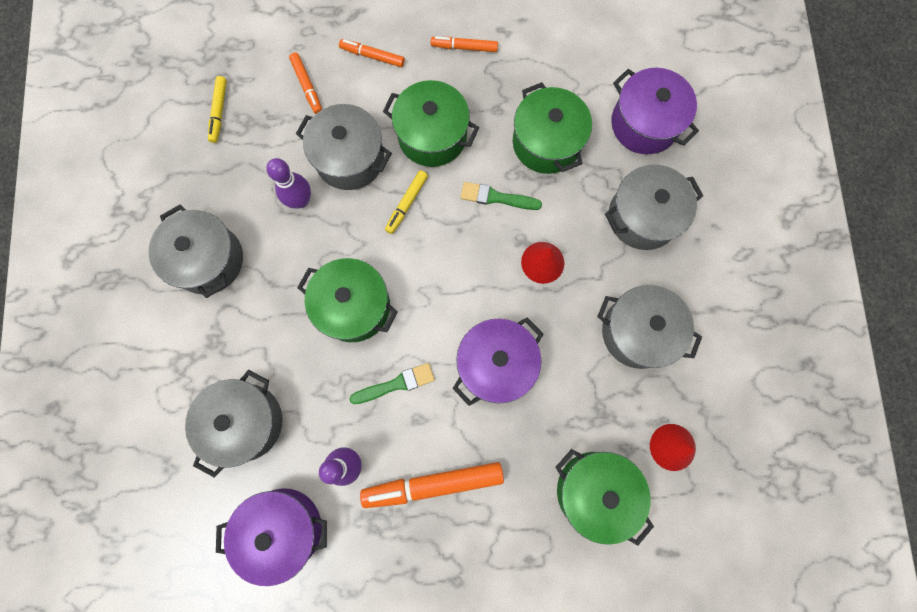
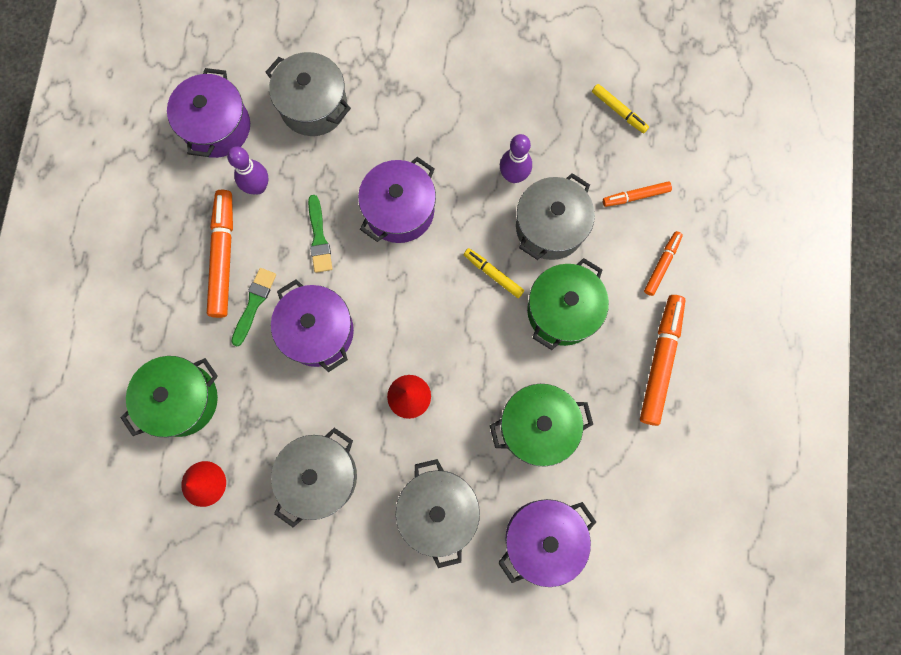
camera: 100 degrees right, 0 degrees up
grey pot [149,205,243,298] -> none
yellow marker [208,76,227,143] -> yellow marker turned 150 degrees counterclockwise [592,84,649,133]
green pot [297,258,398,342] -> purple pot [358,157,436,243]
orange marker [431,36,498,52] -> orange marker [640,295,685,426], size x1.82
green brush [460,182,542,210] -> green brush moved to [231,268,276,346]

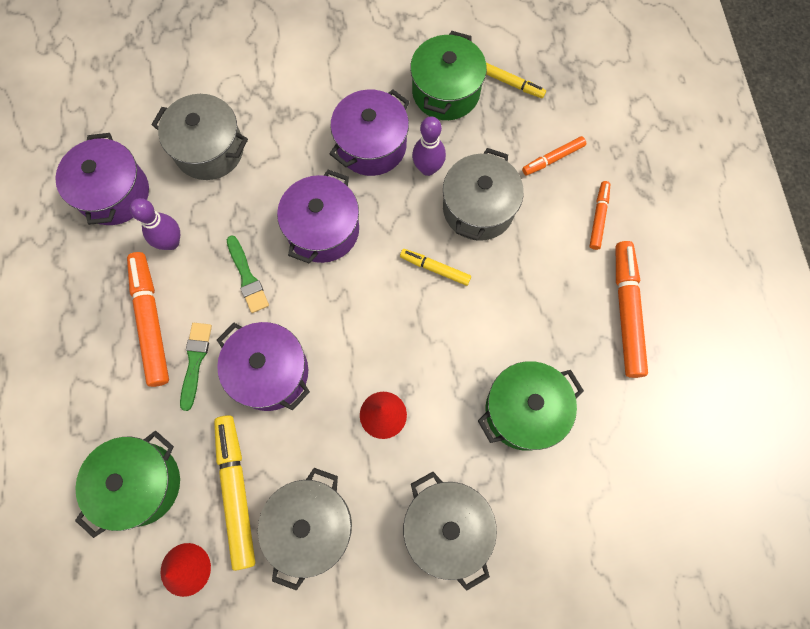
camera: 15 degrees left, 5 degrees down
purple pot [498,499,596,587] -> purple pot moved to [330,89,409,176]
green pot [527,258,609,350] -> green pot moved to [410,31,487,120]
none -> yellow marker [214,415,255,571]

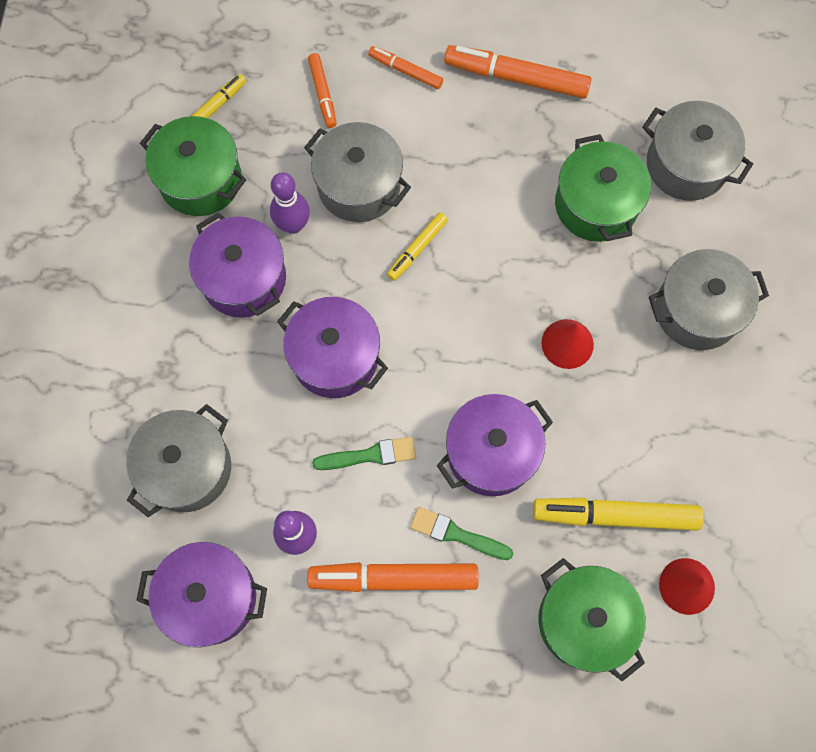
camera: 75 degrees left, 0 degrees up
grey pot [258,468,352,591] -> grey pot moved to [642,101,753,201]

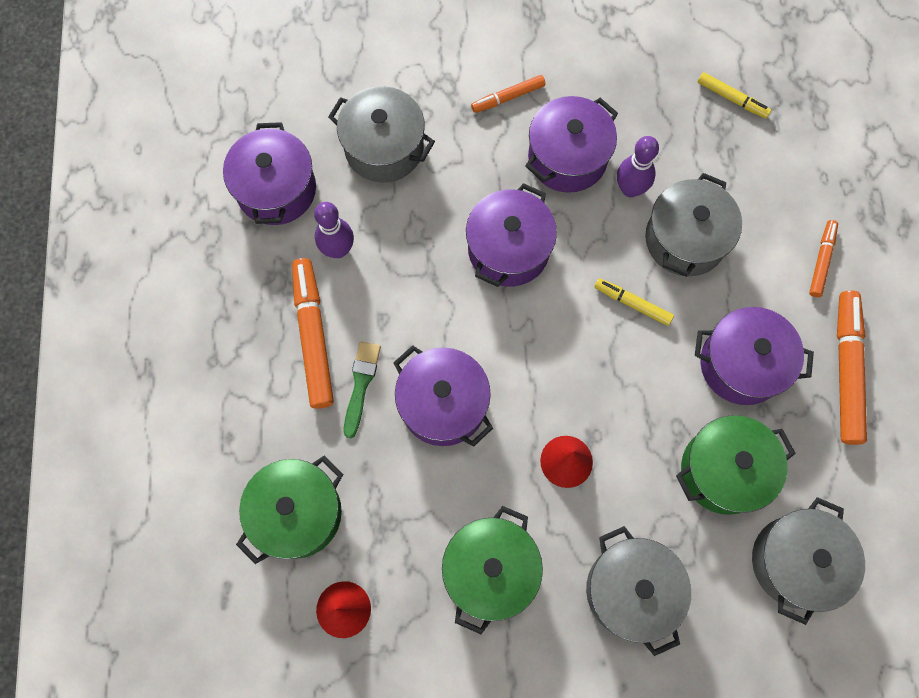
camera: 80 degrees right, 0 degrees up
green pot [140,116,247,216] -> green pot moved to [442,506,543,634]
orange marker [308,53,337,128] -> orange marker moved to [471,75,545,113]
green brush [312,437,416,470] -> none
yellow marker [533,498,704,531] -> none
none -> purple pot [695,307,814,405]

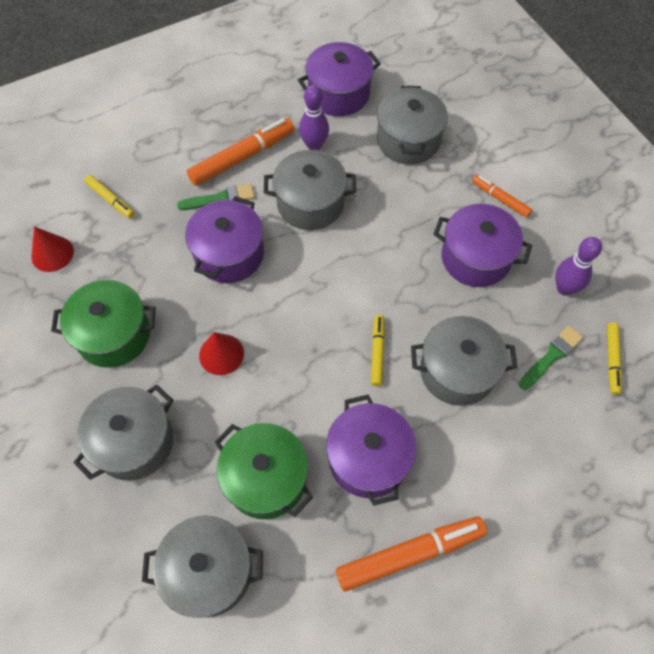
camera: 65 degrees right, 10 degrees down
green pot [236,456,343,564] -> yellow marker [84,175,135,219]
purple pot [466,183,557,287] -> none
purple bowling pin [617,136,659,197] -> purple bowling pin moved to [555,237,602,296]
orange marker [809,220,838,297] -> none
none -> grey pot [264,150,356,230]
none -> green brush [519,326,583,389]

